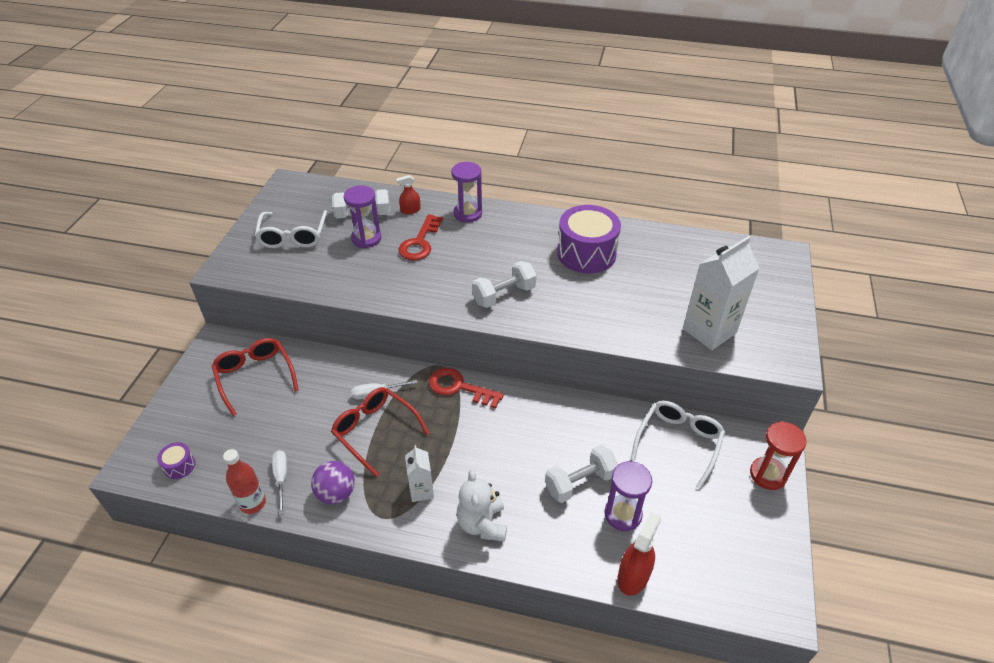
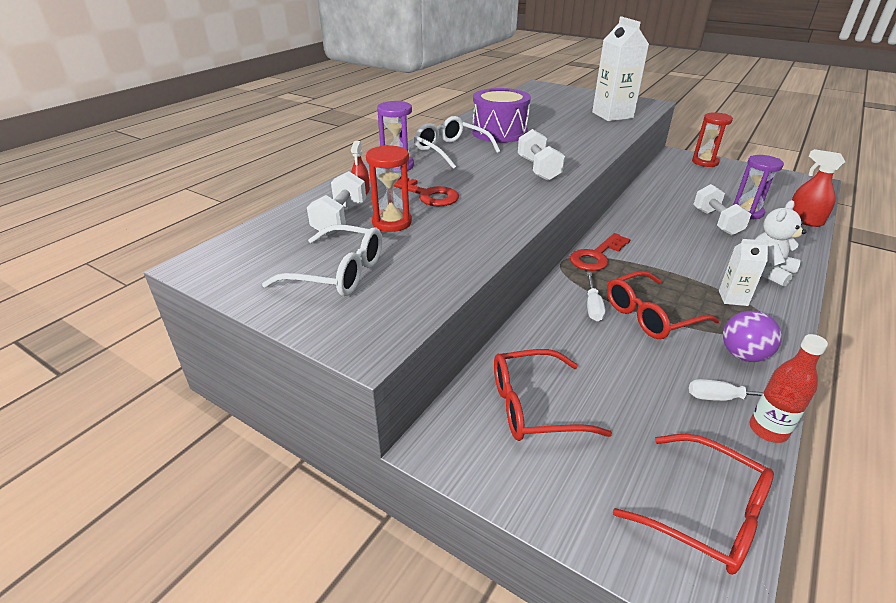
camera: 70 degrees left, 10 degrees down
purple drum [157,442,195,479] -> red glasses [613,434,774,575]
purple hourglass [344,185,381,248] -> red hourglass [366,145,412,232]
white teddy bear [457,469,507,541] -> white teddy bear turned 120 degrees clockwise [755,200,807,287]
white glasses [631,401,725,489] -> white glasses moved to [414,116,500,169]

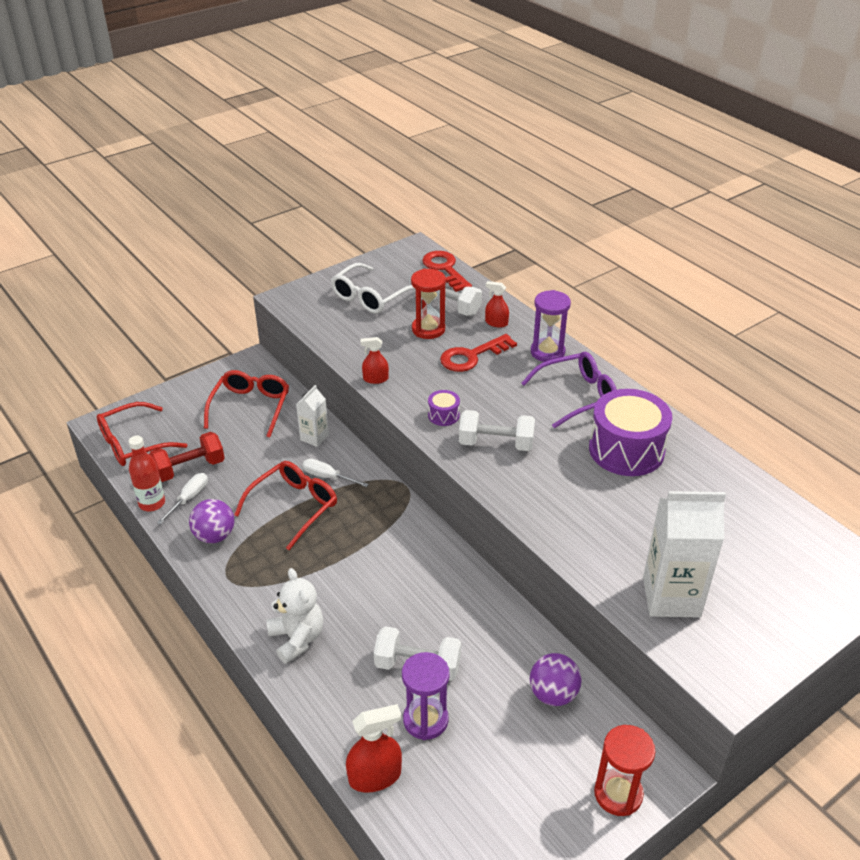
camera: 110 degrees right, 5 degrees up
white glasses [414,116,500,169] -> purple glasses [521,352,617,428]
red key [570,233,631,271] -> red key moved to [422,251,472,292]
red glasses [607,271,719,339] -> red glasses turned 45 degrees clockwise [234,461,337,550]
white carton [719,239,769,306] -> white carton moved to [296,385,329,447]
none -> red dumbbell [149,432,225,482]
none -> red spray bottle [360,337,389,384]
none -> purple drum [428,390,460,426]
none -> purple ball [530,653,582,706]

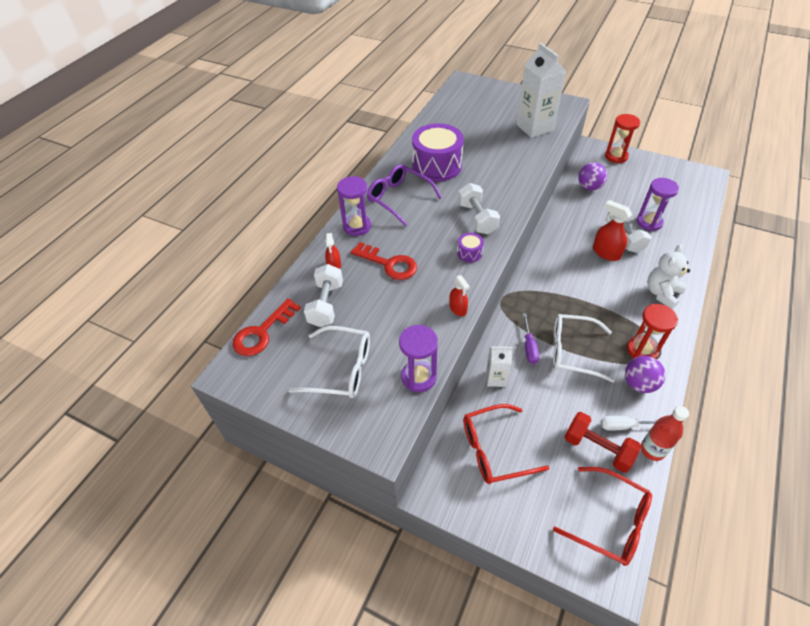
camera: 115 degrees left, 10 degrees up
red glasses [234,461,337,550] -> white glasses [553,314,614,382]
white screwdriver [302,459,369,487] -> purple screwdriver [523,313,539,364]
red spray bottle [346,704,402,793] -> red spray bottle moved to [593,200,632,261]
red hourglass [411,269,446,339] -> red hourglass moved to [627,304,678,359]
none -> purple hourglass [399,325,438,392]

